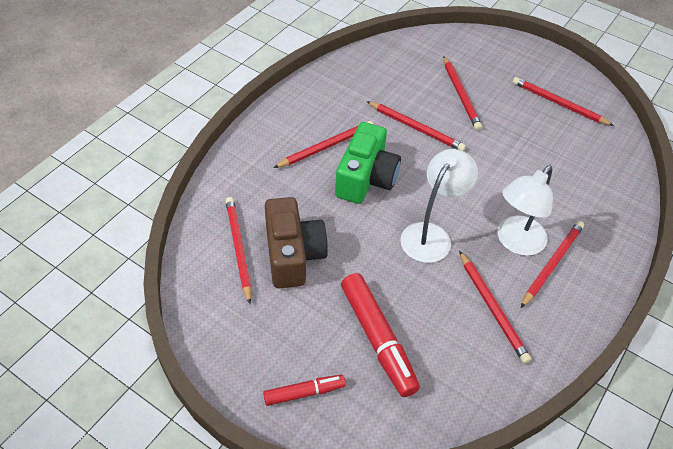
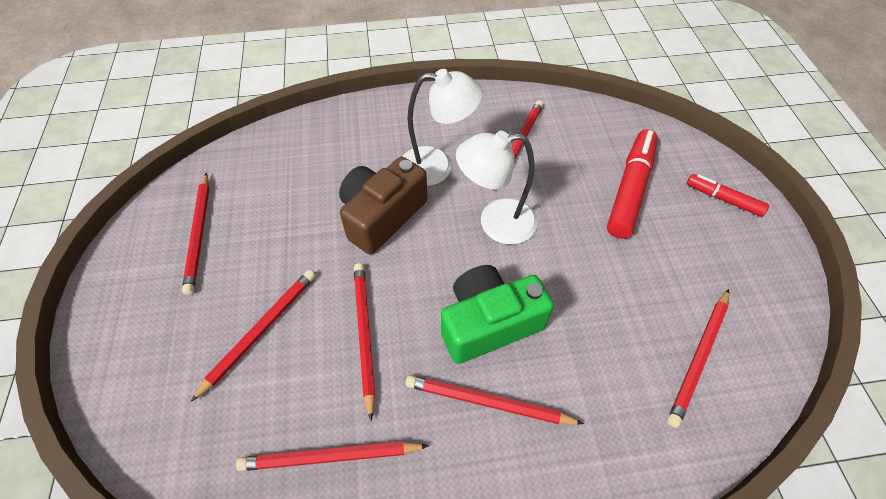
camera: 130 degrees left, 5 degrees up
brown camera [265,197,328,288] -> brown camera moved to [339,157,427,254]
red pencil [521,221,584,308] -> red pencil moved to [236,441,429,471]

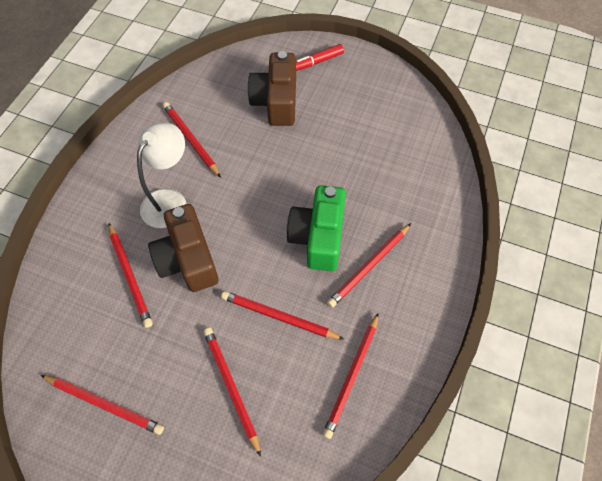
camera: 60 degrees left, 5 degrees up
white lamp [456,131,538,244] -> none
red marker [607,129,658,239] -> brown camera [248,51,296,126]
red pencil [667,289,729,428] -> red pencil moved to [109,223,153,328]

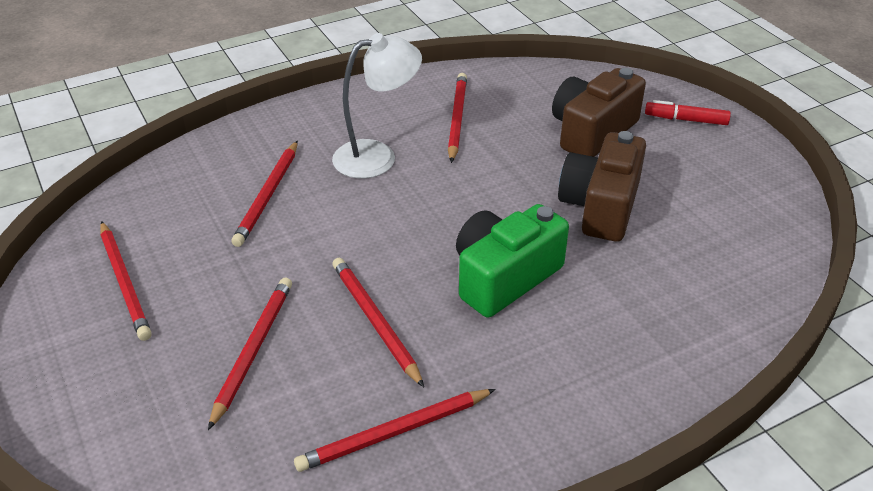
camera: 40 degrees right, 20 degrees down
brown camera [148,204,219,292] -> brown camera moved to [558,131,646,242]
red pencil [327,223,411,308] -> none

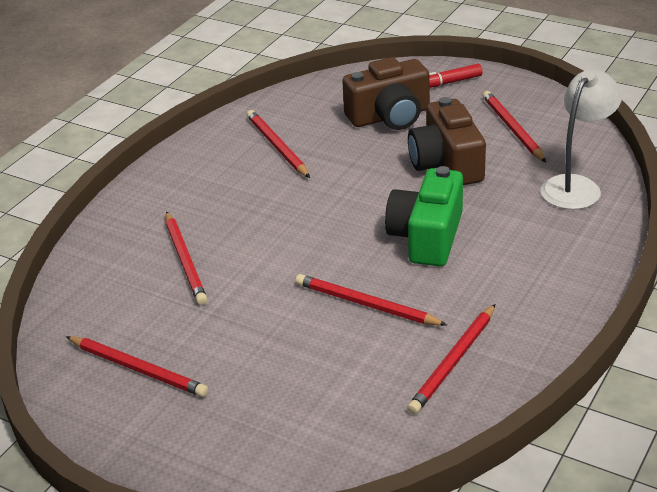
camera: 30 degrees left, 5 degrees down
red pencil [208,278,292,430] -> red pencil moved to [483,91,546,162]
white lamp [332,33,422,178] -> white lamp moved to [541,70,622,210]
brown camera [552,68,646,157] -> brown camera turned 120 degrees counterclockwise [342,57,430,130]

